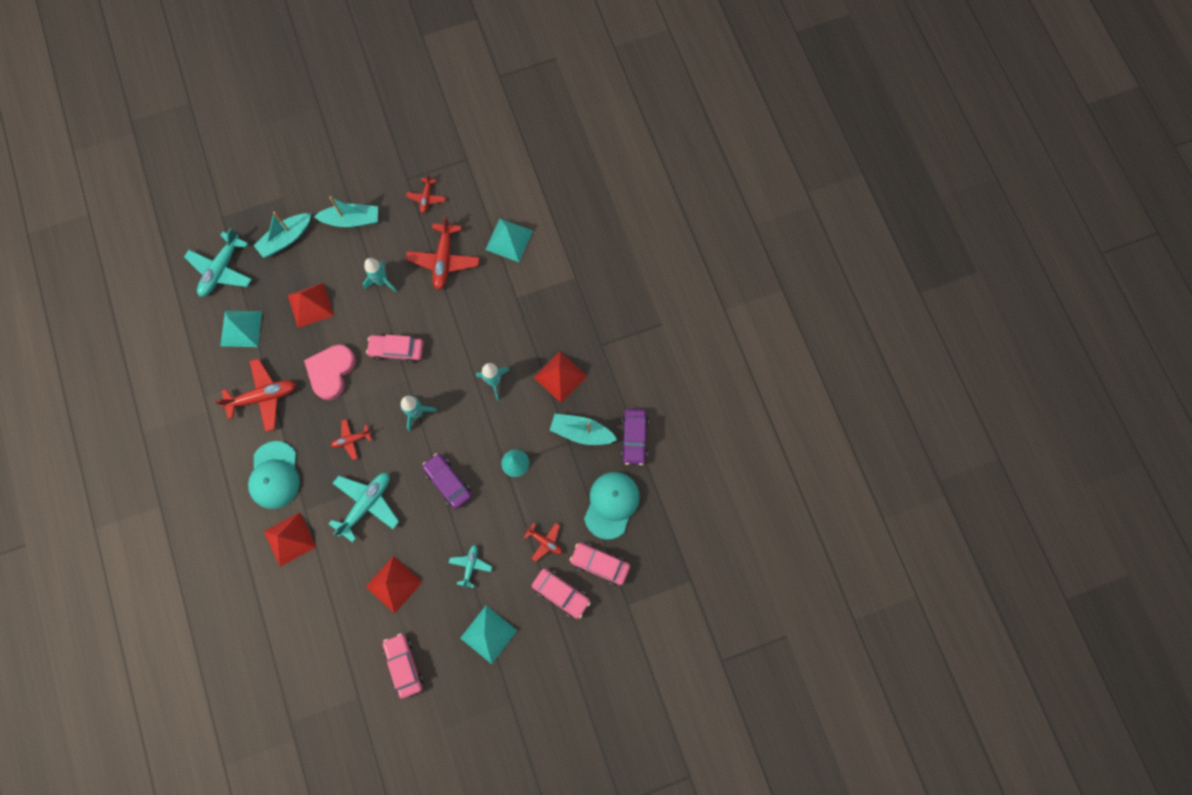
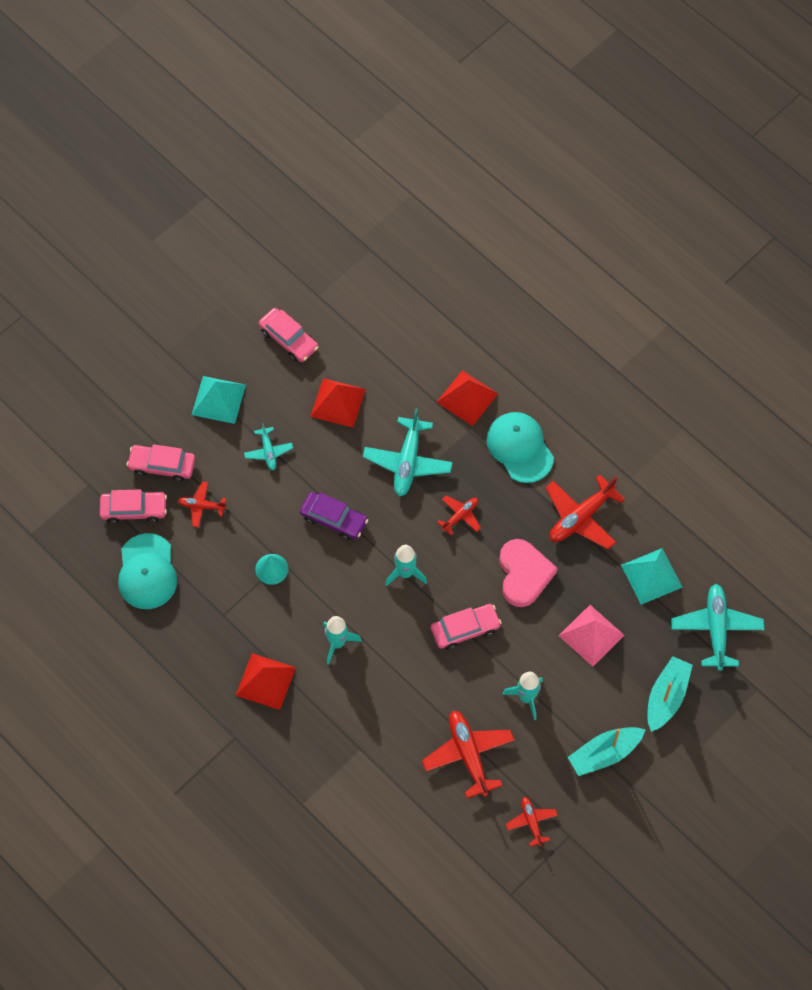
camera: 155 degrees right, 10 degrees down
red pyramid [288,283,334,328] -> pink pyramid [559,605,624,667]
turquoise pyramid [485,219,533,262] -> none
turquoise boat [550,414,617,445] -> none
purple car [621,409,649,465] -> none

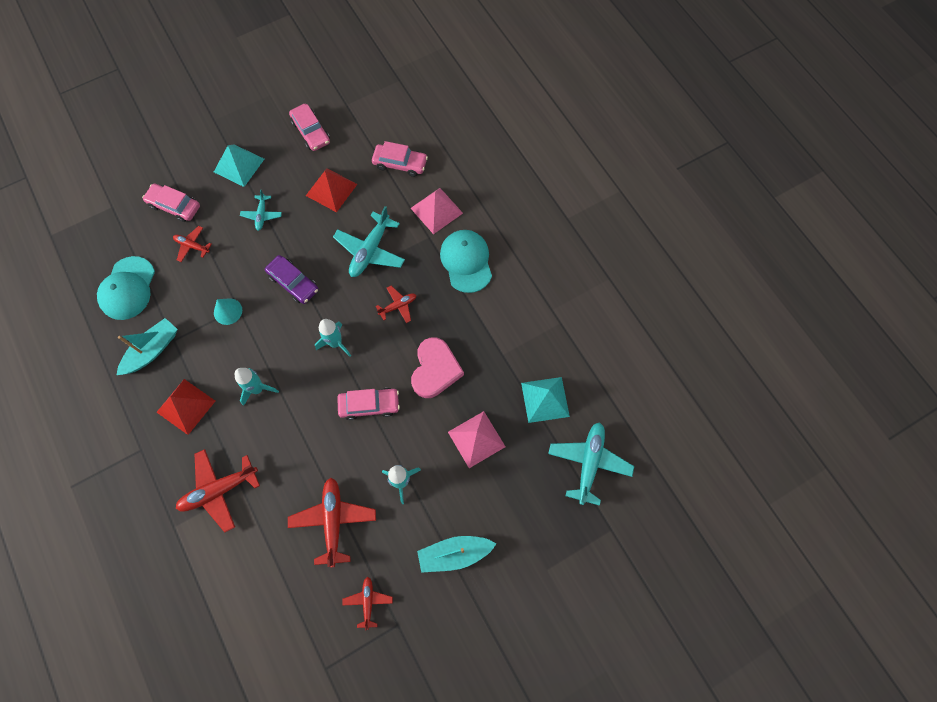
camera: 15 degrees right, 5 degrees up
pink car [100,489,167,524] -> pink car moved to [372,141,428,177]
red pyramid [437,370,498,426] -> pink pyramid [411,188,463,234]
red plane [545,475,625,549] -> red plane moved to [176,449,260,532]
turquoise boat [647,656,693,732] -> turquoise boat moved to [117,318,178,375]

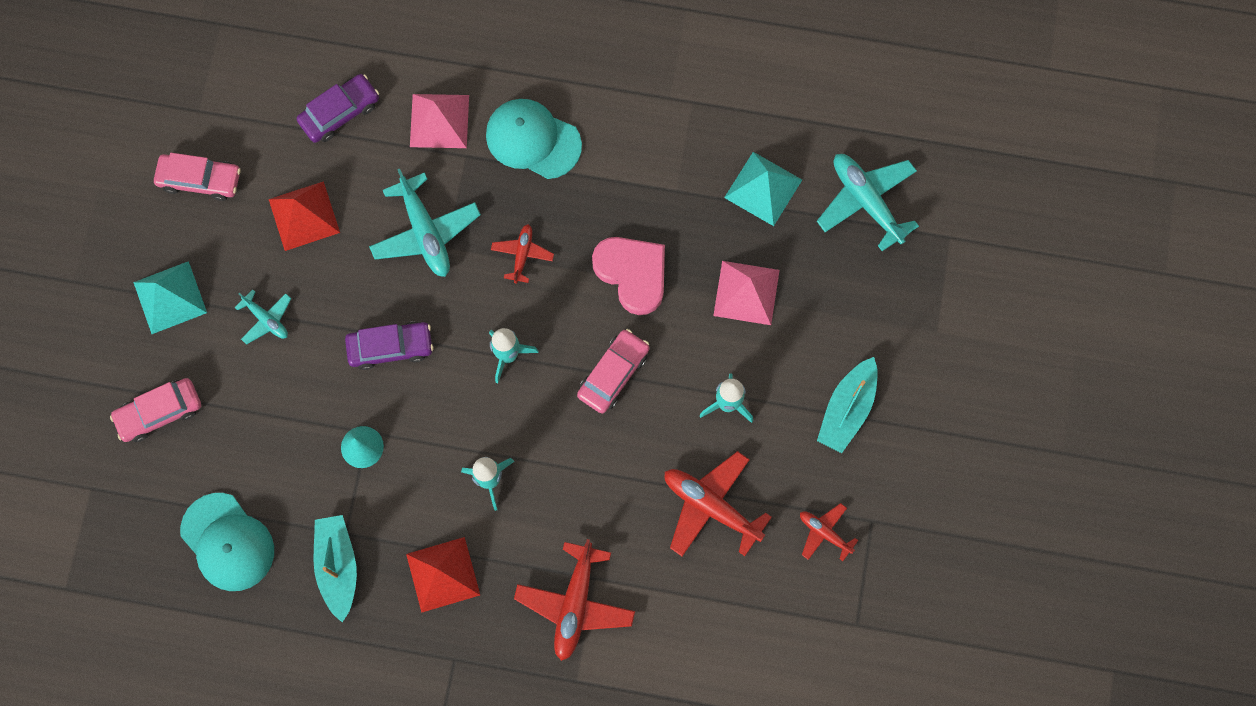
camera: 50 degrees left, 5 degrees up
red plane [173,226,212,262] -> none
pink car [372,141,428,177] -> purple car [297,74,379,143]

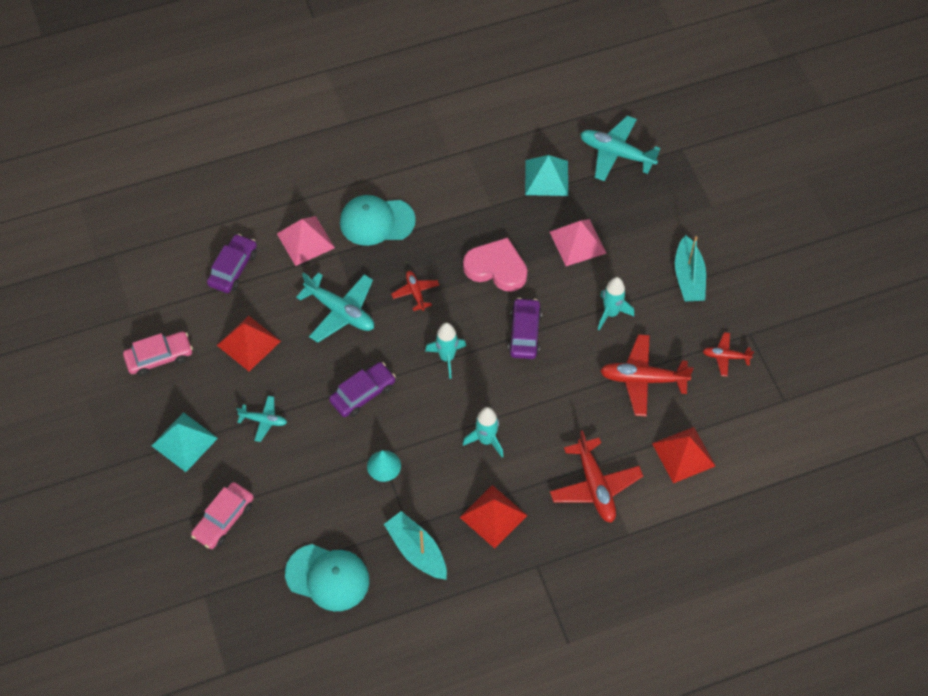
camera: 30 degrees left, 15 degrees down
pink car [577,329,650,413] -> purple car [508,298,542,359]
none -> red pyramid [652,427,715,483]

